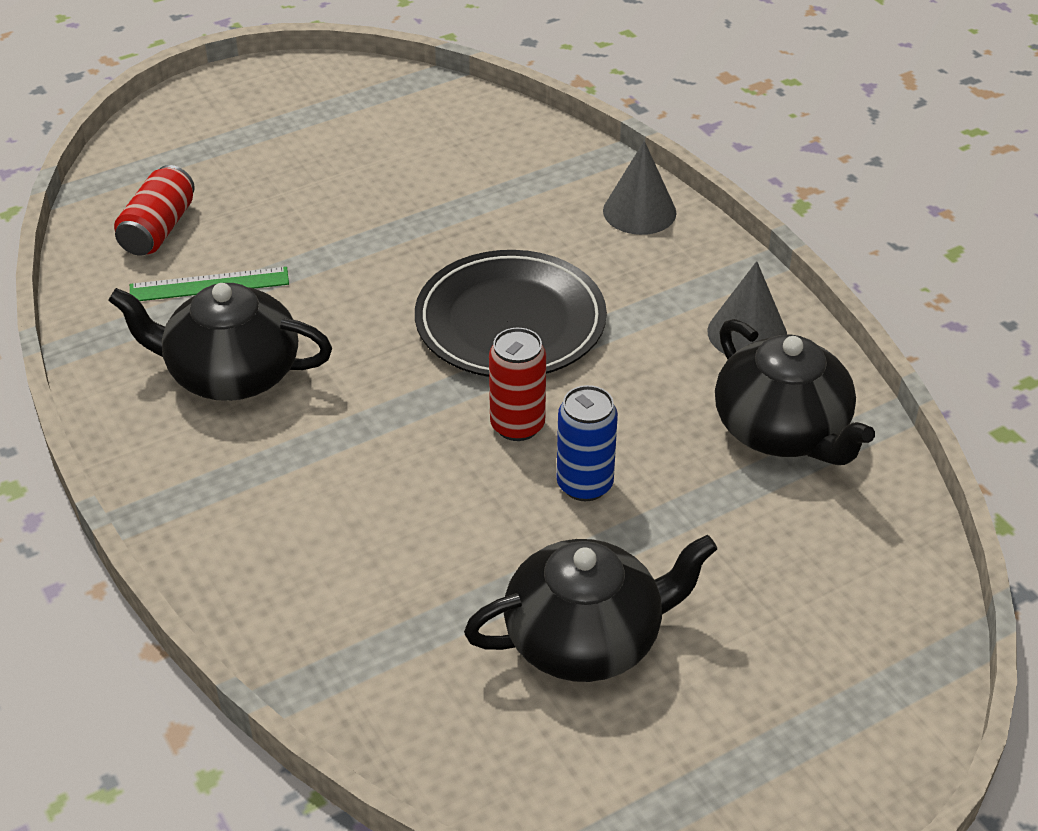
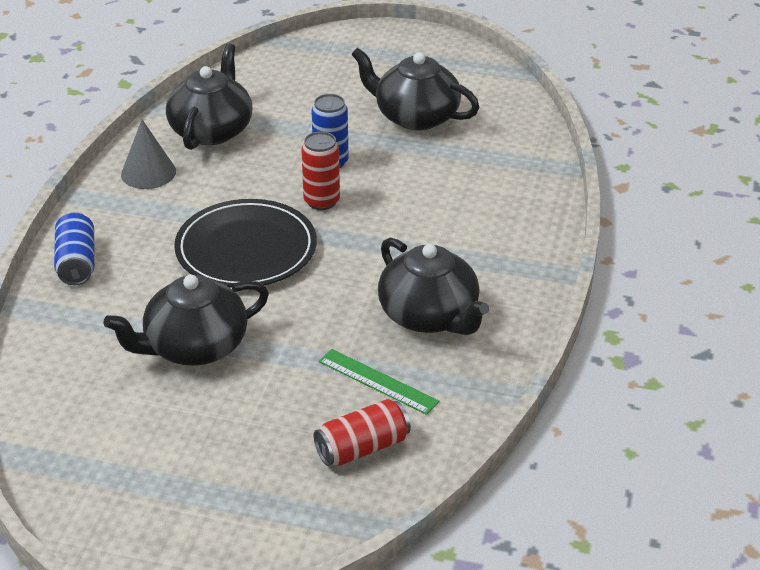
camera: 135 degrees left, 5 degrees down
grey cone [603,141,677,235] -> blue can [54,212,95,285]
none -> black teapot [104,275,269,366]

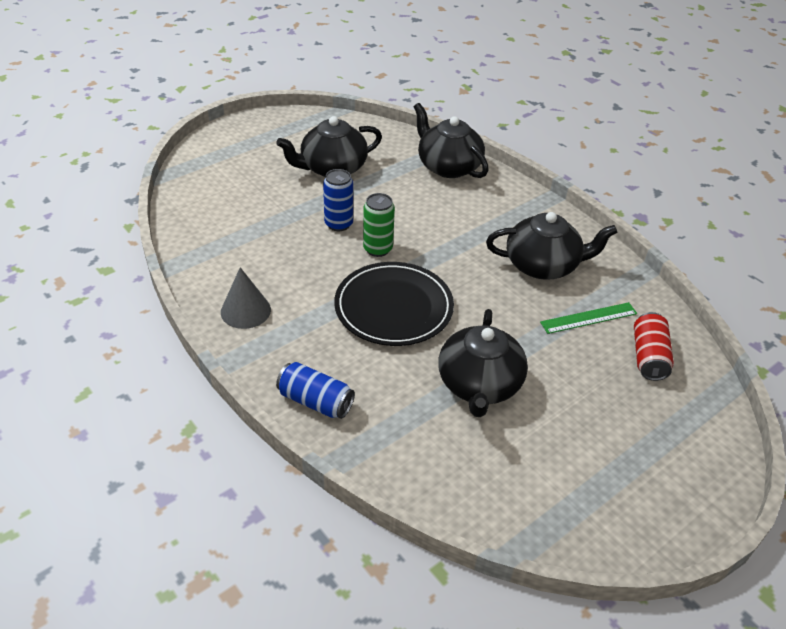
camera: 55 degrees left, 5 degrees up
black teapot [166,43,252,150] -> black teapot moved to [414,103,489,178]
red can [301,132,340,210] -> green can [363,193,395,257]

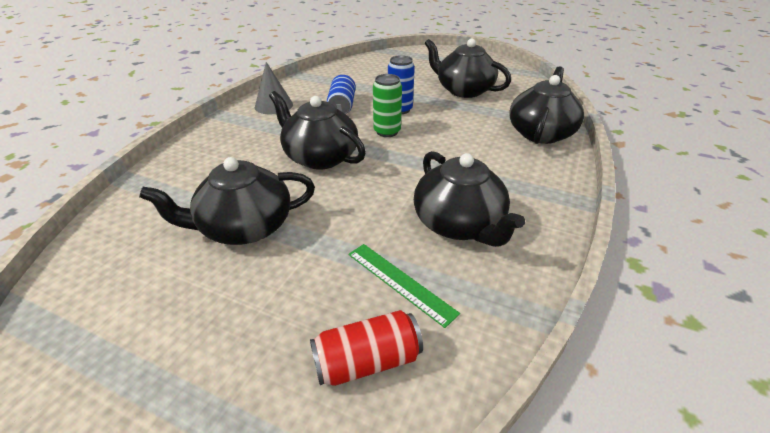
camera: 65 degrees right, 5 degrees down
blue can [276,362,355,419] -> blue can moved to [327,75,356,114]
black plate [334,262,454,346] -> black teapot [269,91,366,170]

